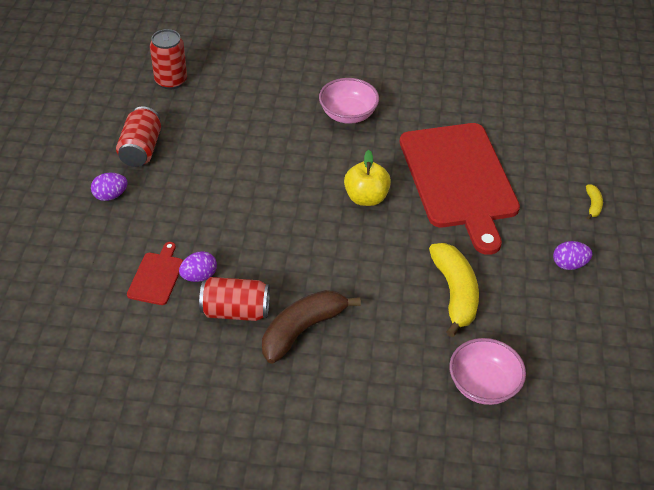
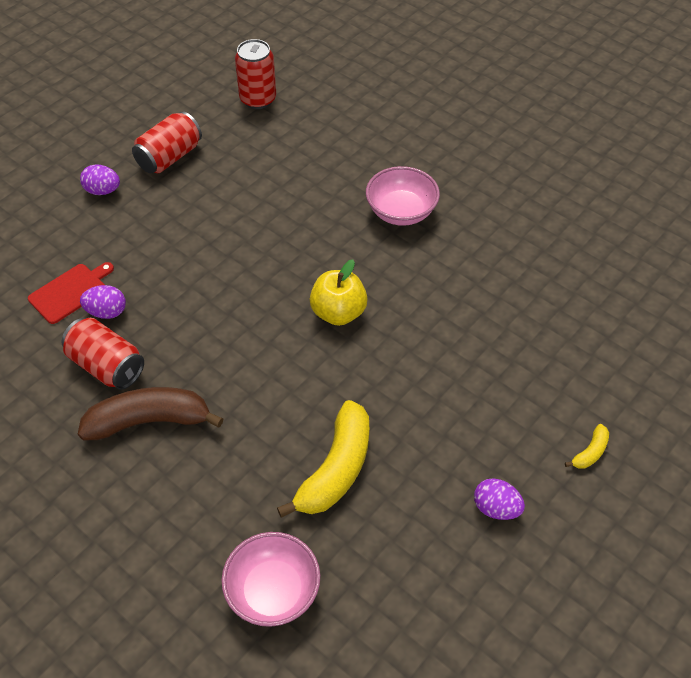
camera: 35 degrees right, 5 degrees up
red cutting board [400,123,520,255] -> none

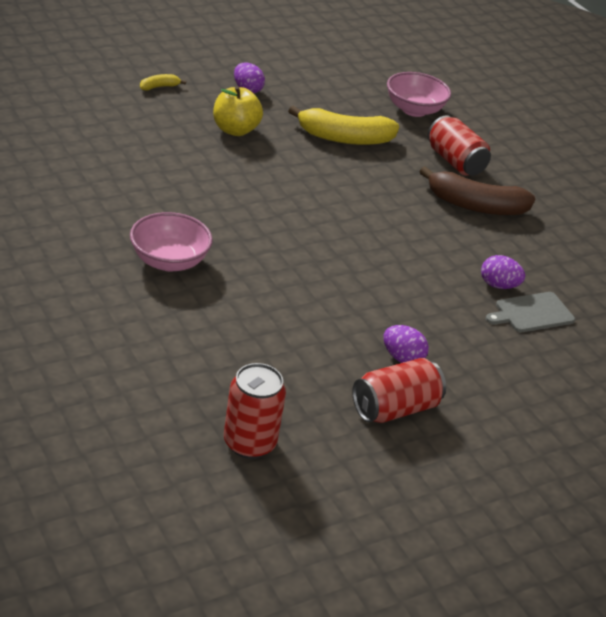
camera: 165 degrees left, 15 degrees down
red cutting board [28,262,114,324] -> grey cutting board [486,292,575,332]
red can [61,318,144,390] -> red can moved to [427,115,491,176]
purple egg [80,165,120,195] -> purple egg moved to [383,325,429,363]
yellow banana [277,400,369,518] -> yellow banana turned 135 degrees counterclockwise [288,106,399,145]
yellow apple [310,260,368,326] -> yellow apple moved to [213,86,263,136]

